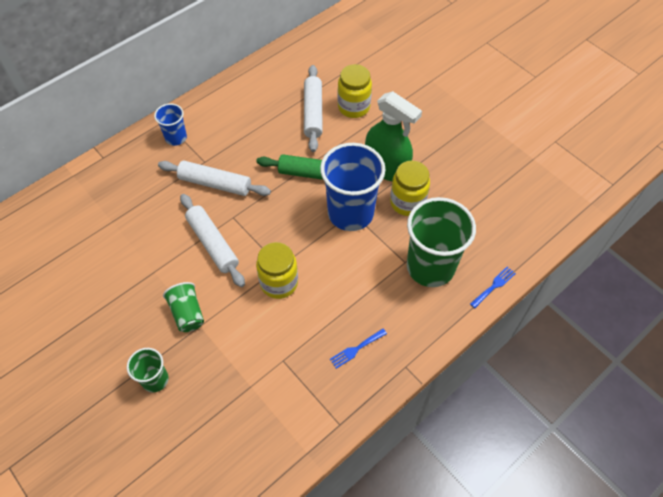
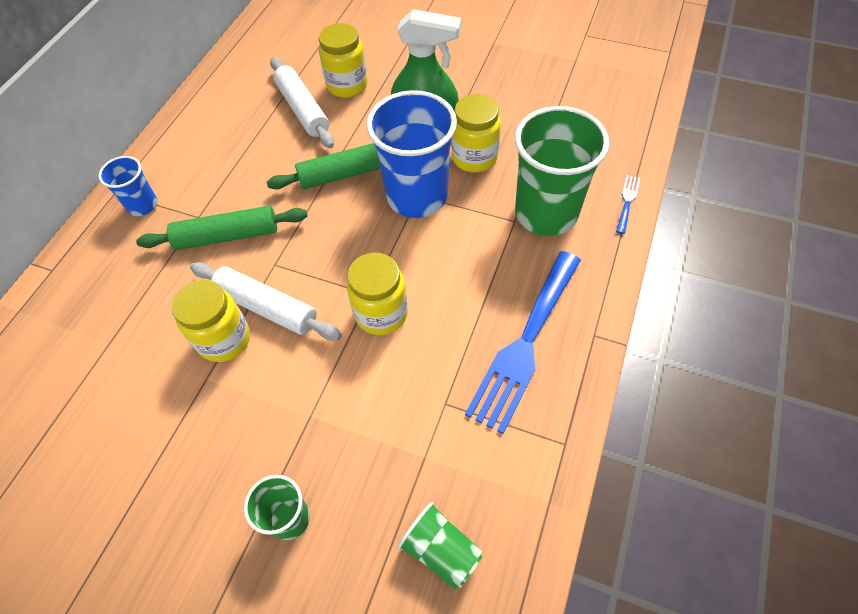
camera: 25 degrees left, 0 degrees up
white rolling pin [158,161,271,196] -> green rolling pin [136,206,308,250]
green cup [163,282,204,332] -> green cup moved to [398,502,483,589]
blue fork [330,329,387,369] -> blue fork [465,251,581,434], size x2.45
none -> yellow jar [171,280,250,362]

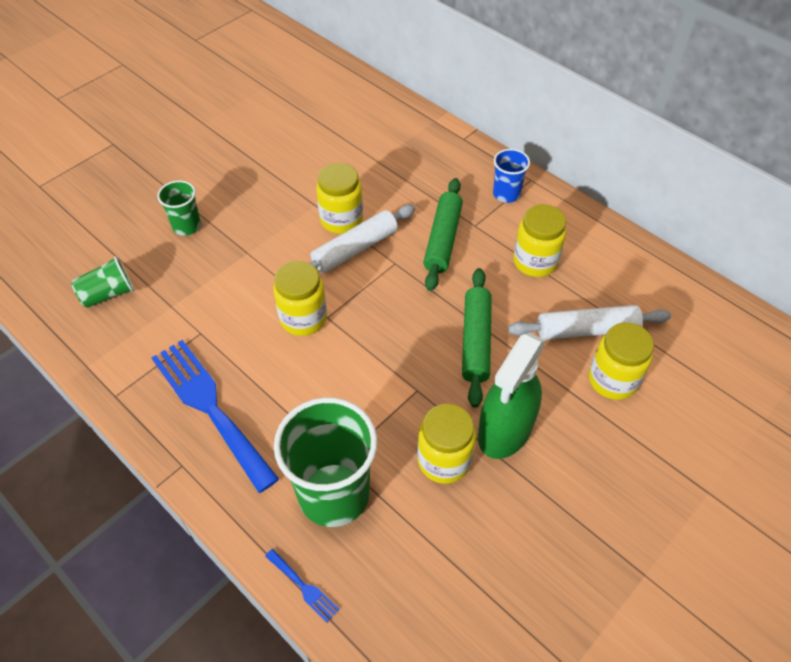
camera: 110 degrees right, 5 degrees down
blue cup [366,90,457,218] -> none
none -> yellow jar [513,204,566,277]

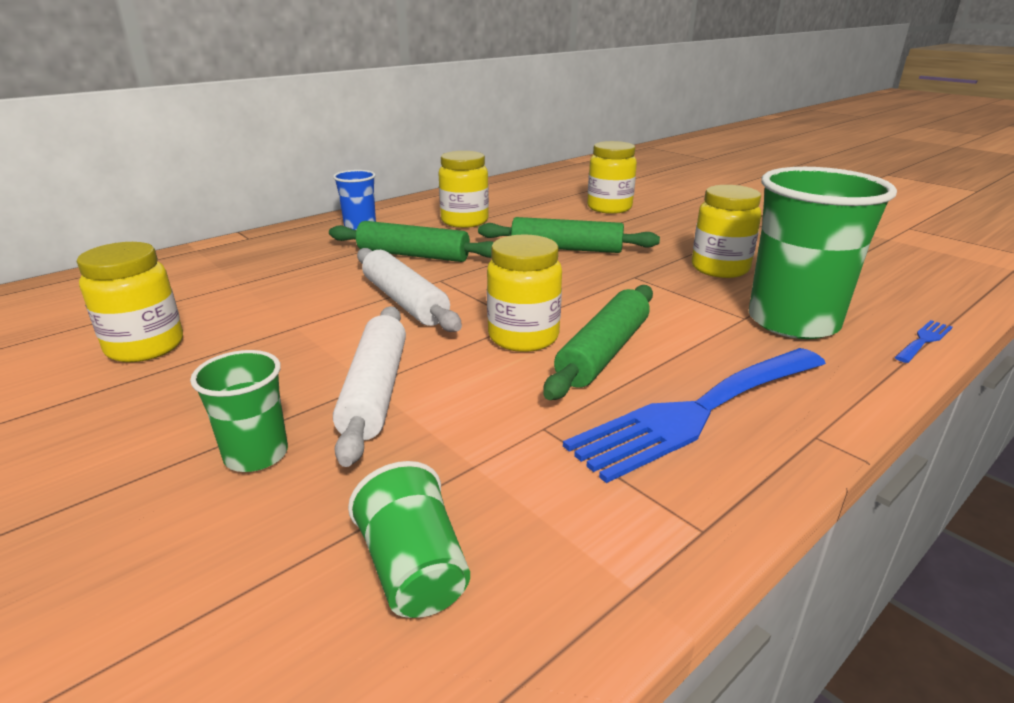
camera: 85 degrees left, 25 degrees down
yellow jar [316,163,363,234] -> yellow jar moved to [77,242,183,362]
green spray bottle [478,332,546,459] -> none
white rolling pin [508,305,671,340] -> white rolling pin moved to [333,306,406,467]
none -> green rolling pin [543,285,653,400]

